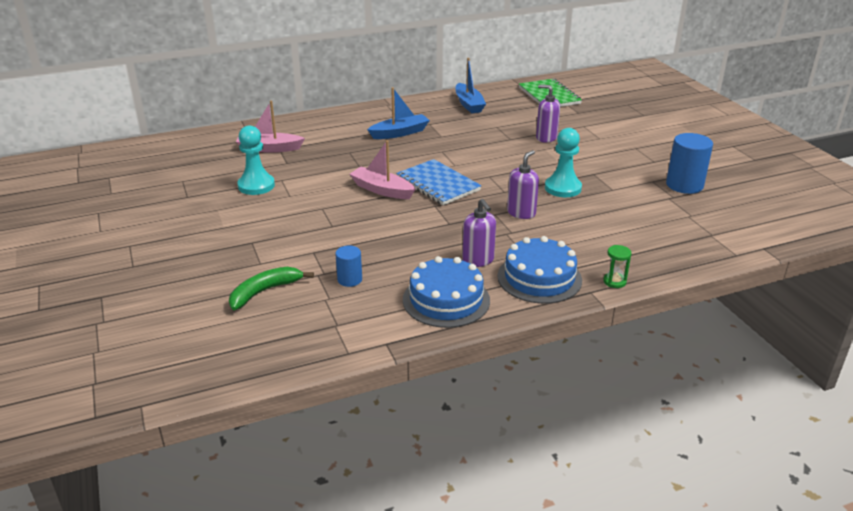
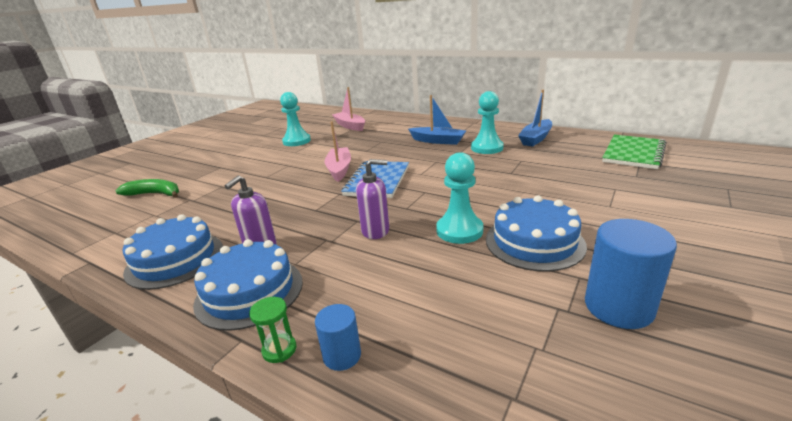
camera: 55 degrees right, 5 degrees down
blue cylinder [336,246,362,287] -> blue cylinder moved to [315,304,361,371]
purple soap dispenser [536,85,560,143] -> none
none -> turquoise pawn [471,91,504,154]
none -> blue cake [486,195,587,272]

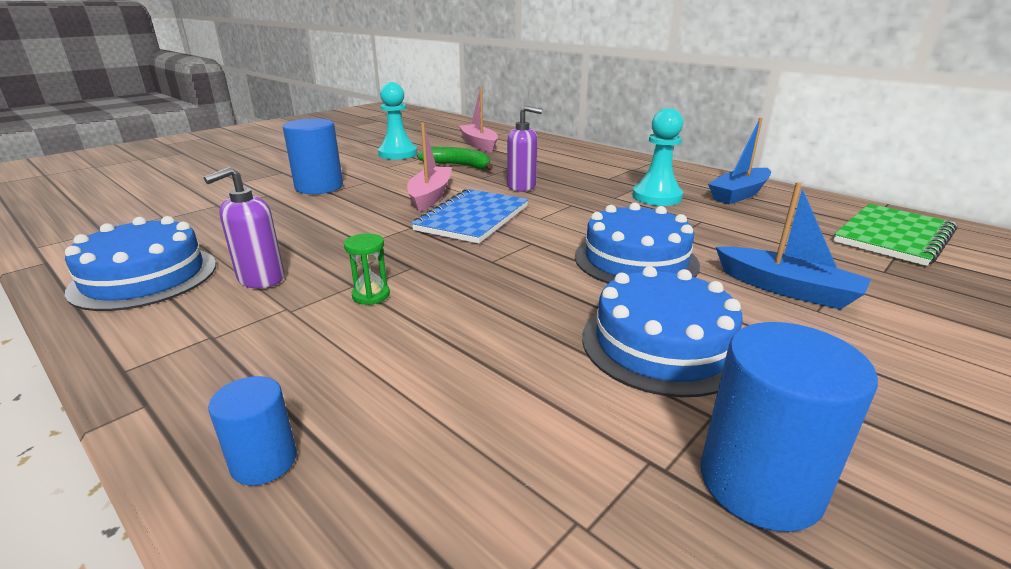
camera: 10 degrees right, 0 degrees up
green banana [116,179,179,198] -> green banana moved to [417,147,493,170]
blue cake [193,239,303,331] -> blue cake moved to [575,203,700,284]
green hourglass [249,297,297,363] -> green hourglass moved to [344,234,390,305]
purple soap dispenser [356,159,389,239] -> purple soap dispenser moved to [507,106,542,192]
blue boat [408,95,466,145] -> blue boat moved to [716,182,871,310]
turquoise pawn [436,152,483,244] -> none
none -> blue cylinder [283,119,343,194]

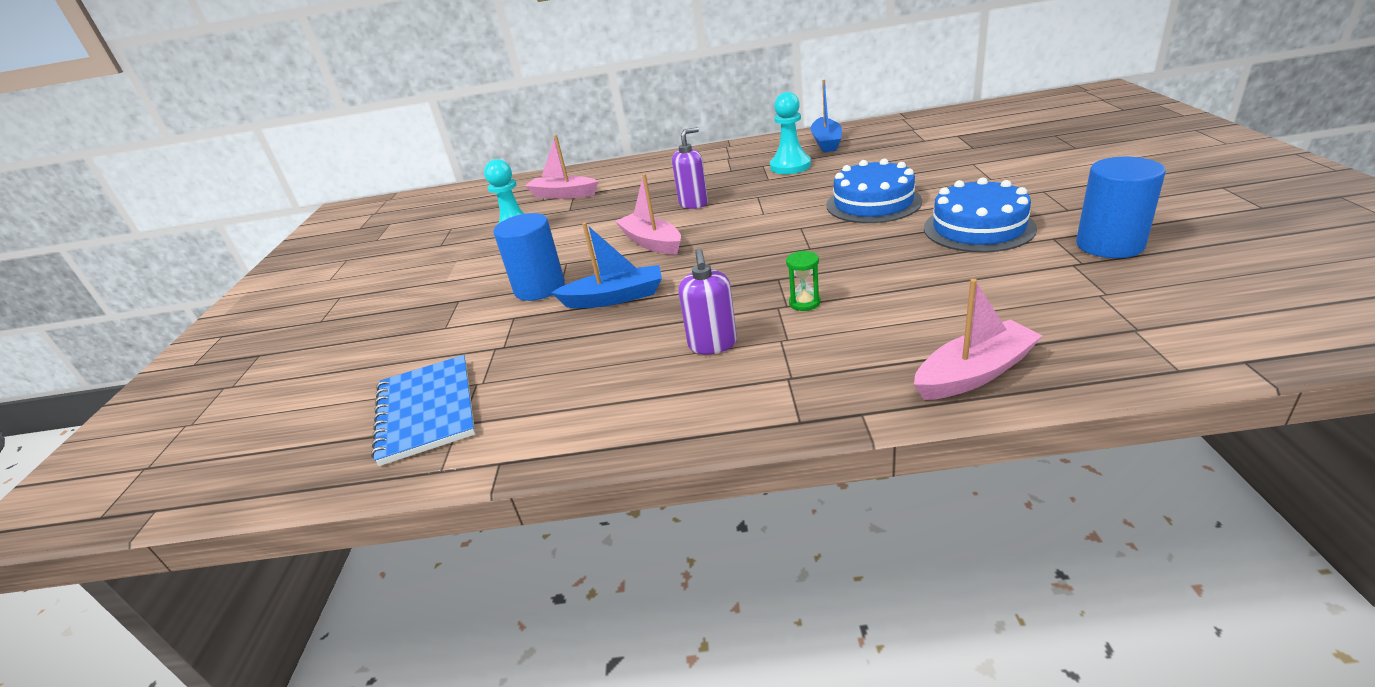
camera: 40 degrees left, 5 degrees up
blue cake [65,216,216,311] -> none
blue cylinder [208,376,297,486] -> pink boat [914,279,1043,400]
blue notebook [411,189,529,244] -> blue notebook moved to [371,355,475,466]
green banana [417,147,493,170] -> none
blue boat [716,182,871,310] -> blue boat moved to [551,222,662,308]
green notebook [833,204,957,266] -> none

